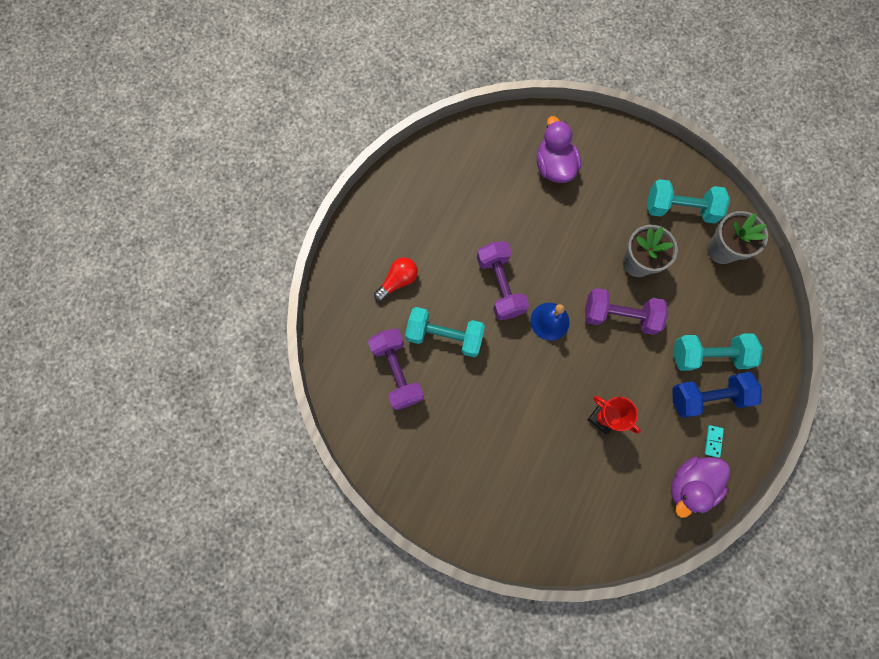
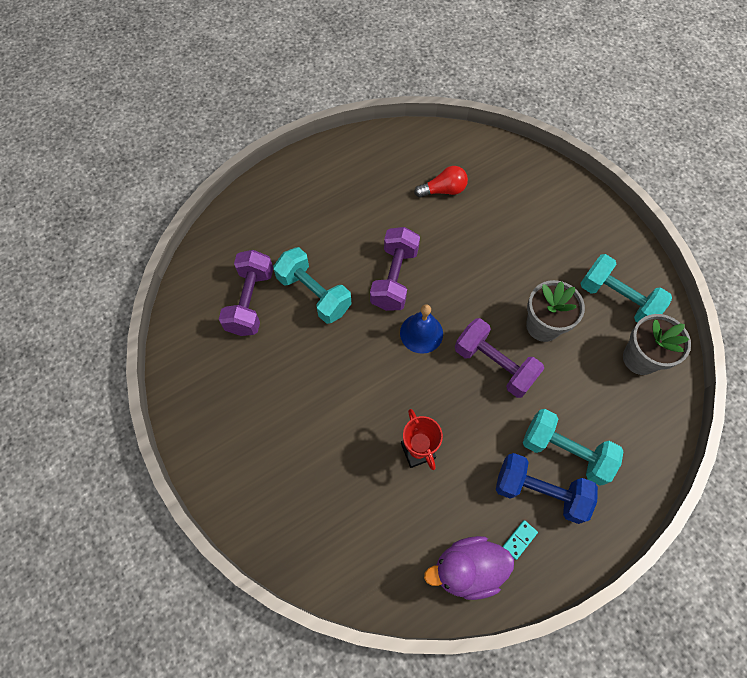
camera: 30 degrees right, 10 degrees down
red light bulb [374,257,418,301] -> red light bulb moved to [414,166,468,198]
purple duck [537,116,581,183] -> none

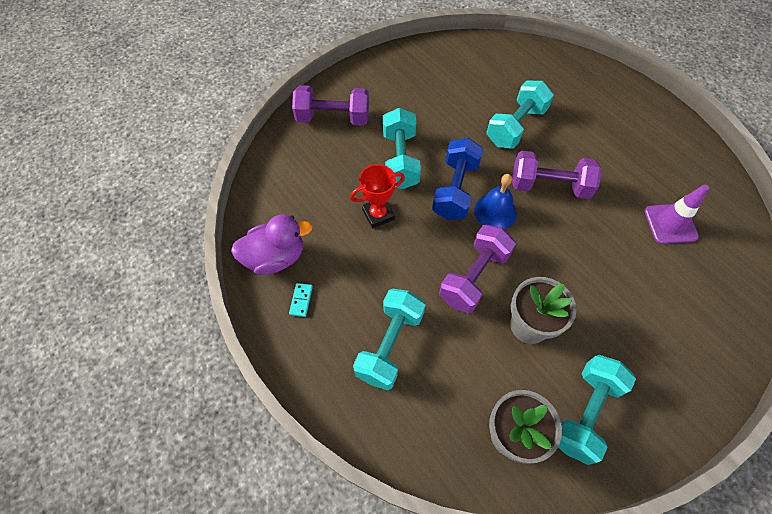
camera: 85 degrees right, 5 degrees down
purple dumbbell [219,250,273,336] -> purple dumbbell moved to [292,85,369,126]
red light bulb [414,166,468,198] -> purple traffic cone [644,185,709,244]
purple duck [424,536,514,600] -> purple duck turned 90 degrees clockwise [231,215,313,275]
blue dumbbell [496,453,598,524] -> blue dumbbell moved to [432,138,483,220]
turquoise domino [502,520,538,560] -> turquoise domino turned 60 degrees clockwise [289,283,313,317]
none -> turquoise dumbbell [383,108,421,189]

